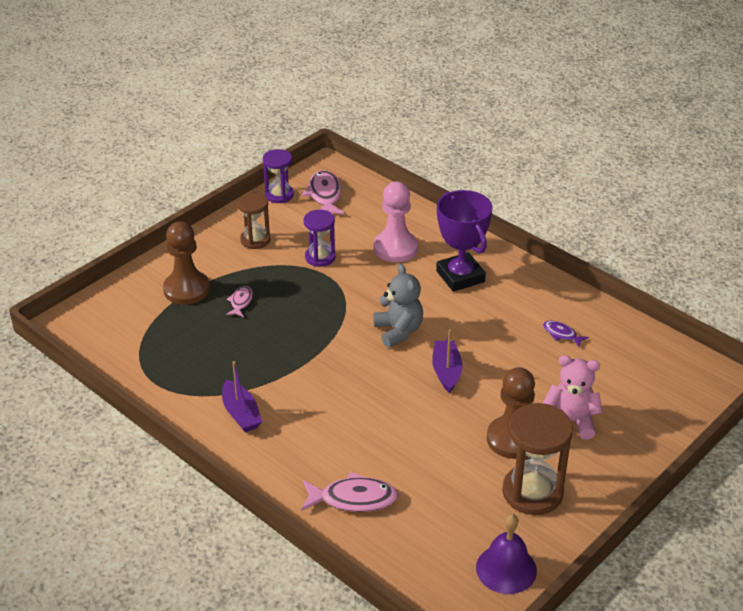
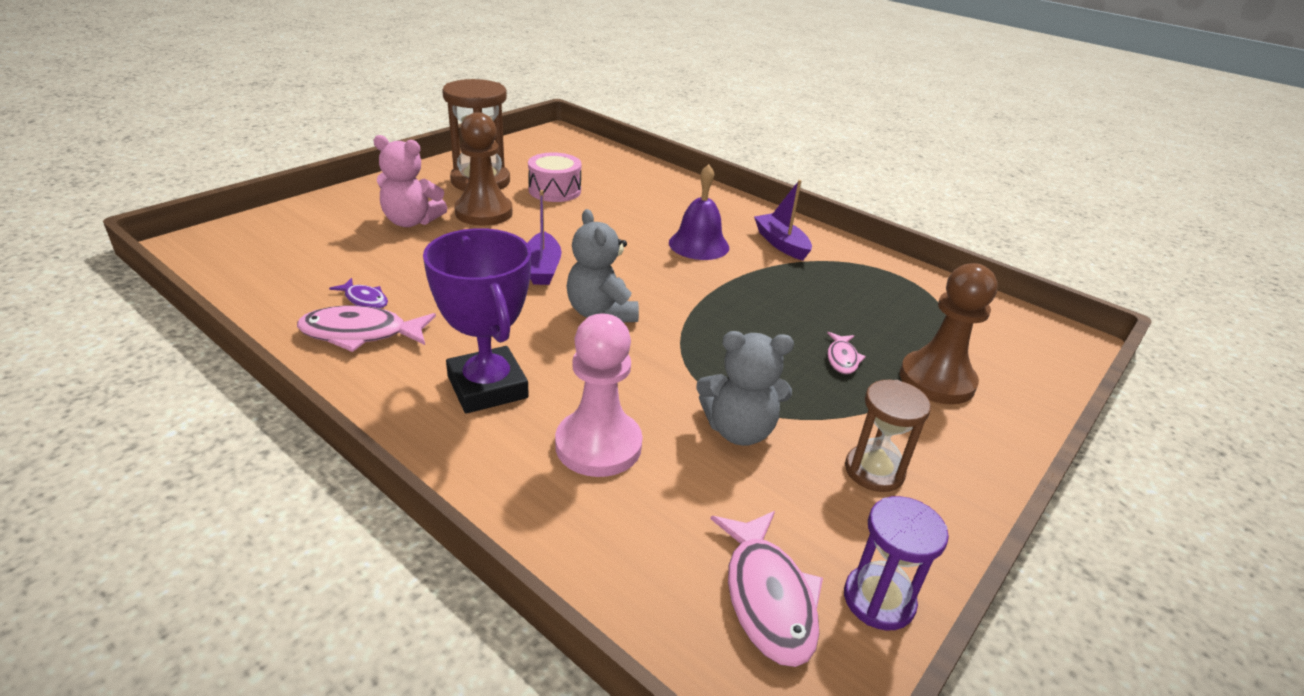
camera: 175 degrees right, 5 degrees down
pink fish [301,472,398,512] -> pink fish moved to [297,305,436,352]
purple hourglass [303,210,336,267] -> grey teddy bear [696,331,794,446]
purple bell [476,514,537,594] -> purple bell moved to [669,164,729,260]
none -> pink drum [528,152,582,202]

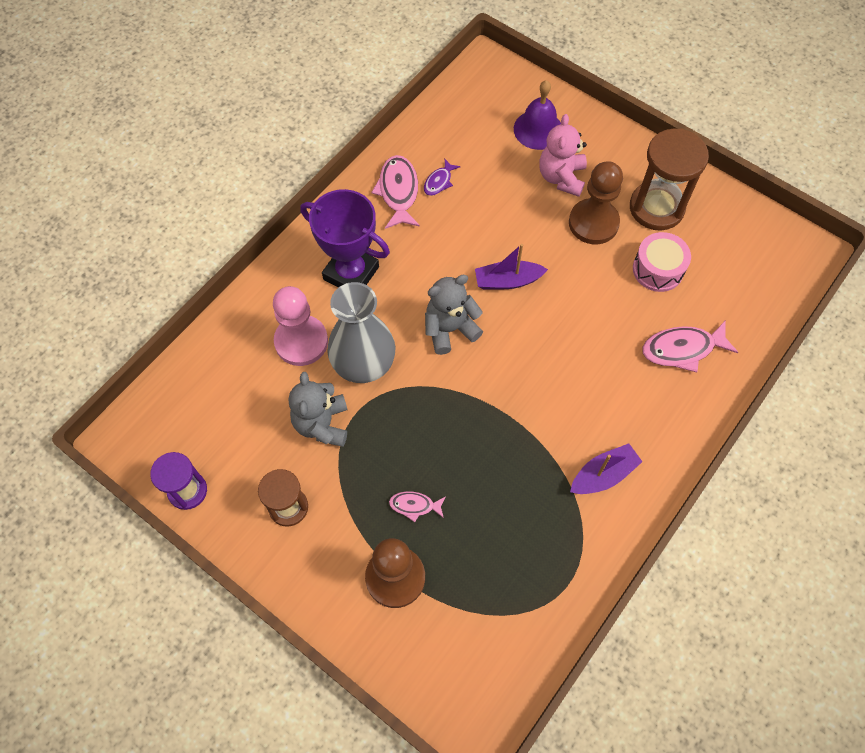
camera: 90 degrees right, 30 degrees up
purple trophy [423,228,531,414] -> purple trophy turned 60 degrees clockwise [300,189,390,288]
purple bell [669,164,729,260] -> purple bell moved to [514,80,561,150]
pink fish [711,511,823,667] -> pink fish moved to [642,320,738,373]
none -> grey vase [327,282,396,383]

